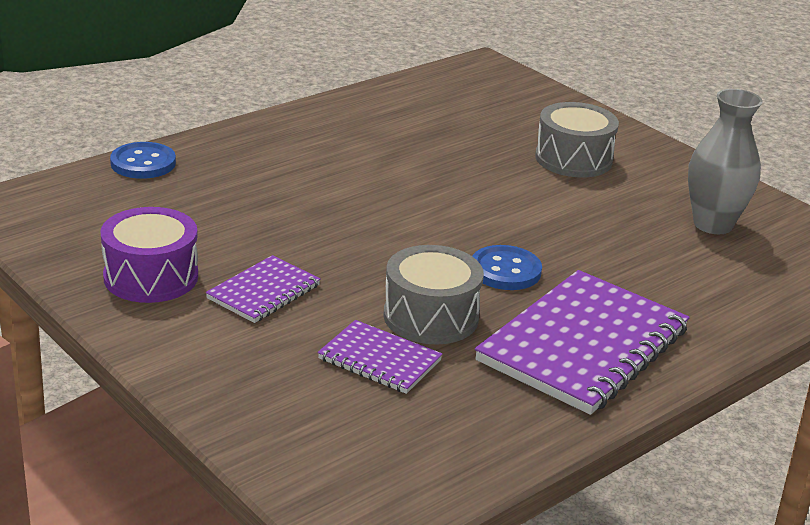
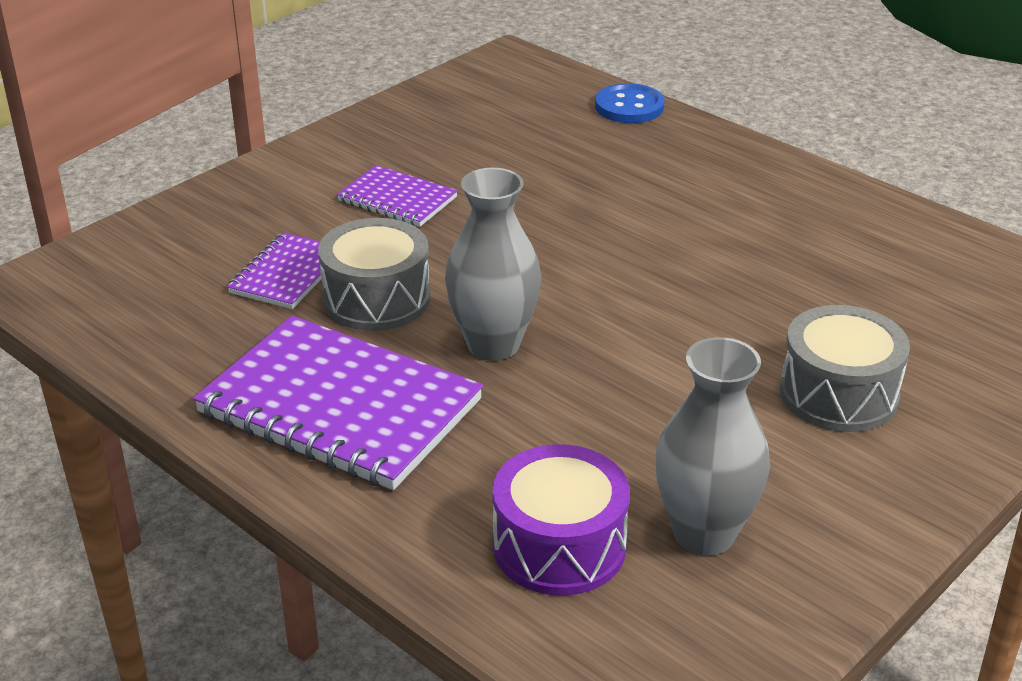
camera: 85 degrees right, 5 degrees up
purple drum [101,207,198,303] -> purple drum moved to [493,444,630,596]
blue button [472,245,542,290] -> grey vase [445,168,541,361]

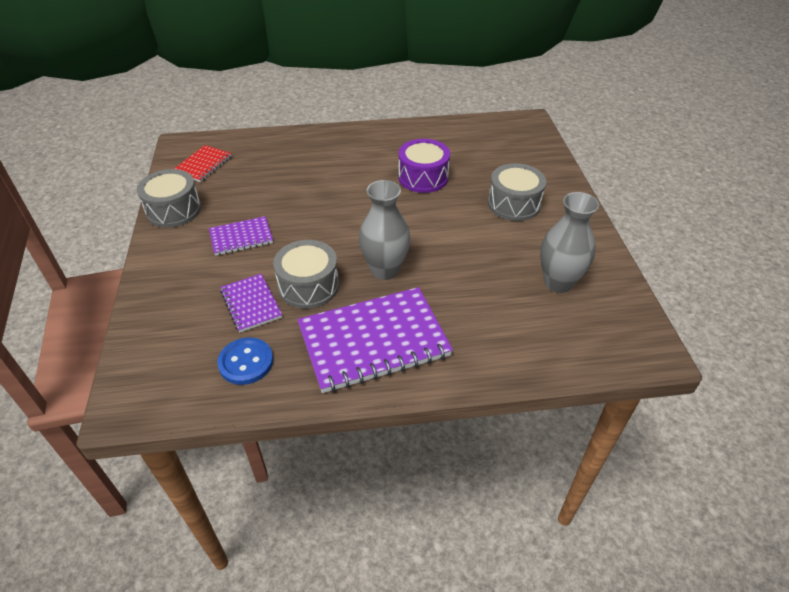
camera: 50 degrees left, 10 degrees up
purple drum [493,444,630,596] -> purple drum moved to [398,139,450,193]
blue button [595,83,665,123] -> blue button moved to [217,338,273,385]
none -> grey drum [137,169,201,228]
none -> red notebook [174,145,232,182]

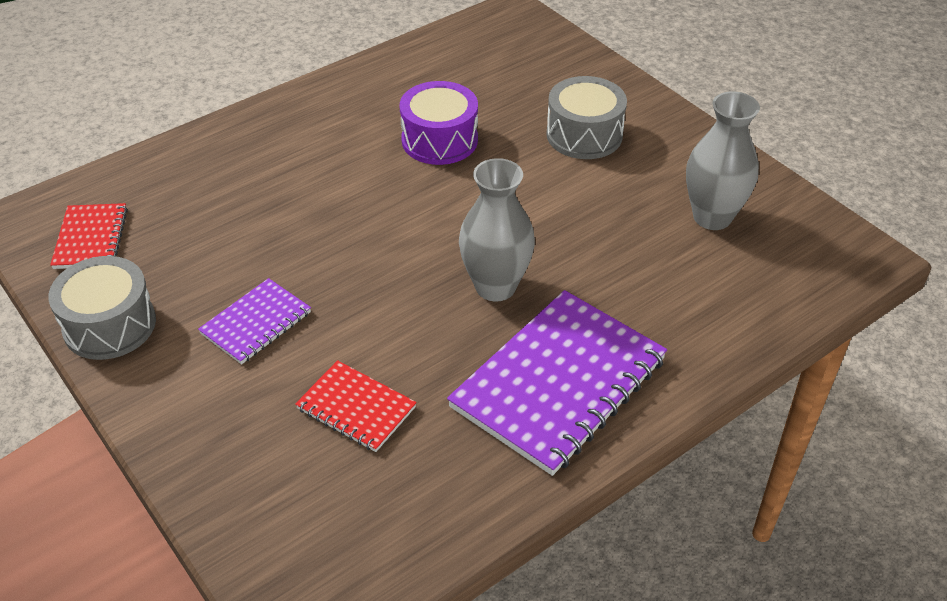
camera: 30 degrees left, 0 degrees up
blue button [217,338,273,385] -> none
purple notebook [220,274,282,332] -> red notebook [295,360,417,452]
grey drum [273,240,339,309] -> none

